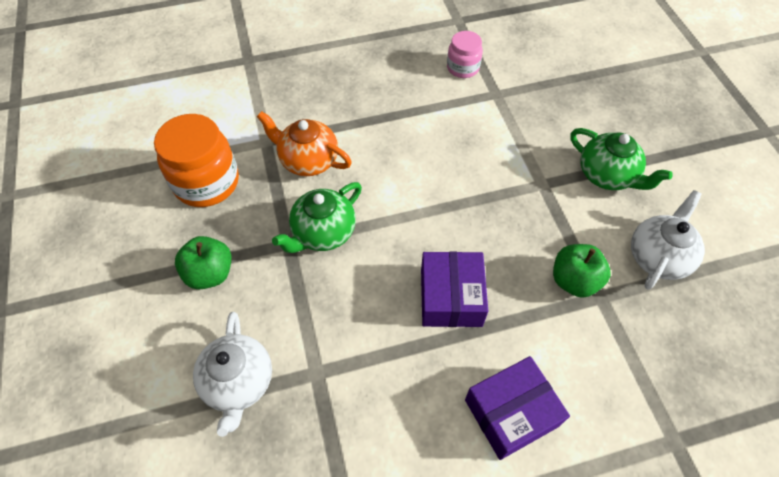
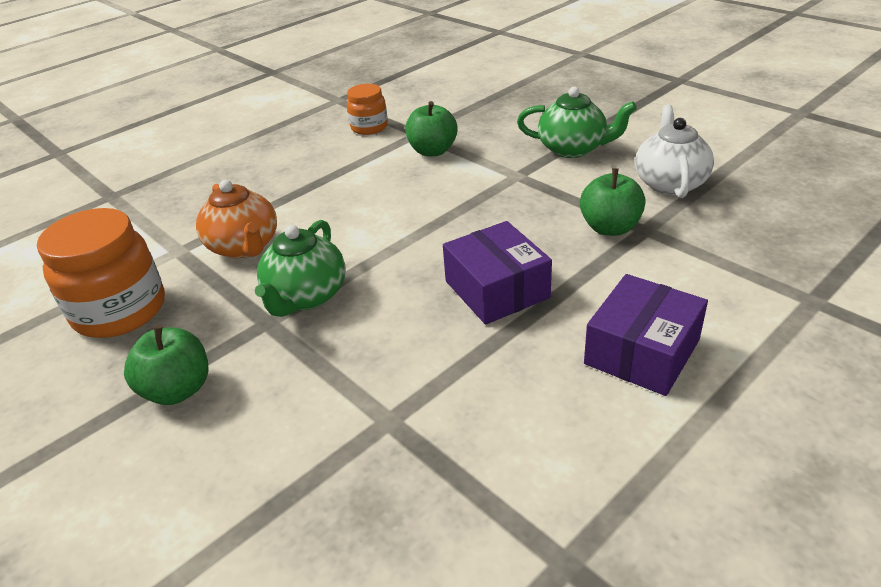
camera: 25 degrees left, 20 degrees down
white teapot [193,312,272,437] -> none
orange teapot [257,111,352,176] -> orange teapot turned 120 degrees counterclockwise [196,180,277,259]
pink jar [447,31,483,78] -> orange jar [347,84,388,135]
none -> green apple [405,101,458,156]

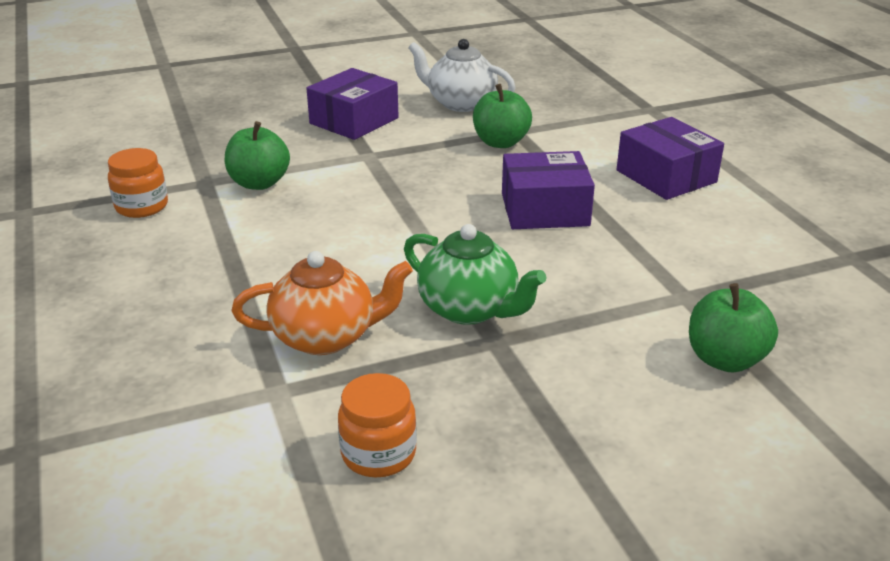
camera: 70 degrees left, 5 degrees down
orange jar [37,208,165,338] -> orange jar [338,373,417,477], size x0.57
green apple [124,325,209,405] -> green apple moved to [689,283,778,373]
green teapot [517,87,637,158] -> purple box [306,68,399,140]

